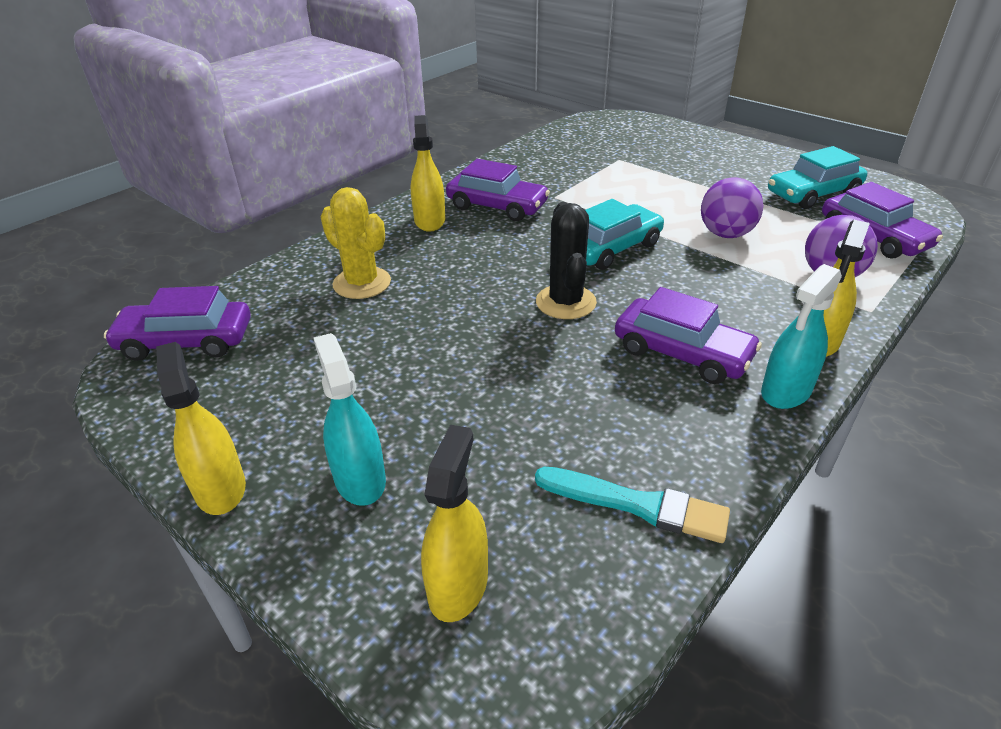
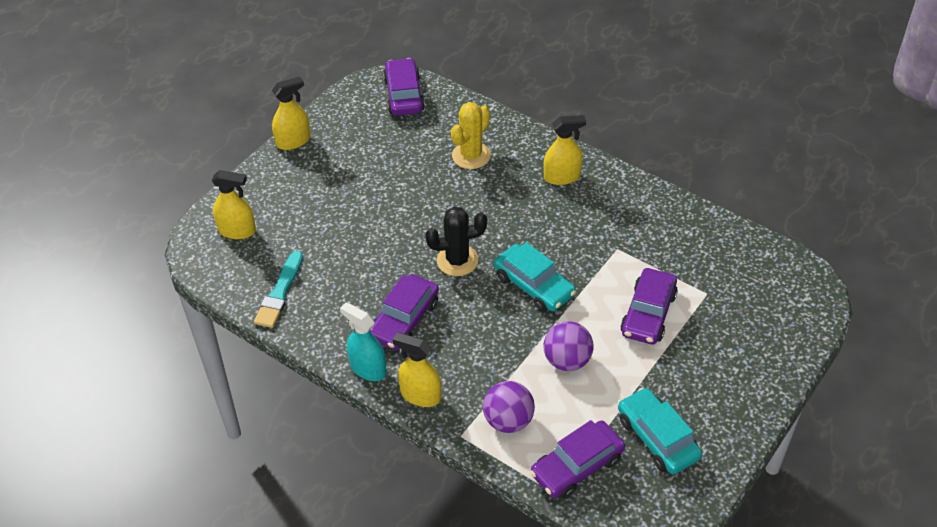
camera: 85 degrees right, 10 degrees up
turquoise spray bottle [314,333,386,506] -> none
purple car [446,159,550,221] -> purple car moved to [620,268,678,344]

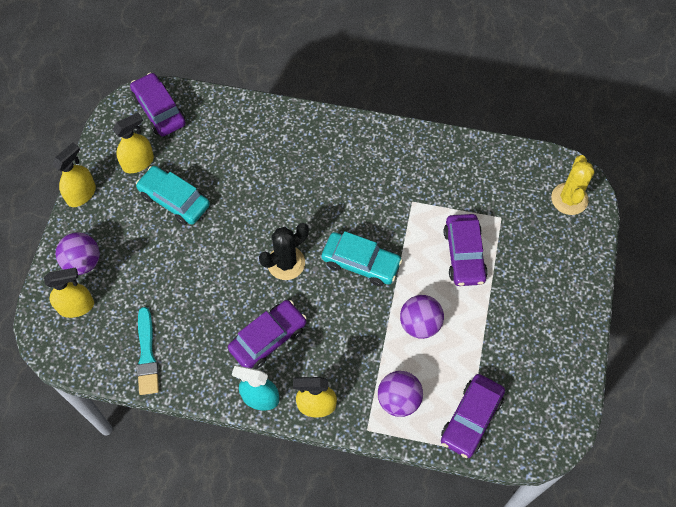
camera: 25 degrees left, 15 degrees up
purple car [370,274,439,350] -> purple car turned 135 degrees counterclockwise [228,300,307,369]
yellow cactus [451,102,491,169] -> yellow cactus moved to [551,155,594,215]
yellow spray bottle [544,115,586,185] -> yellow spray bottle moved to [113,112,154,173]
turquoise car [618,387,702,474] -> turquoise car moved to [136,166,210,225]
none -> purple ball [55,232,100,275]

